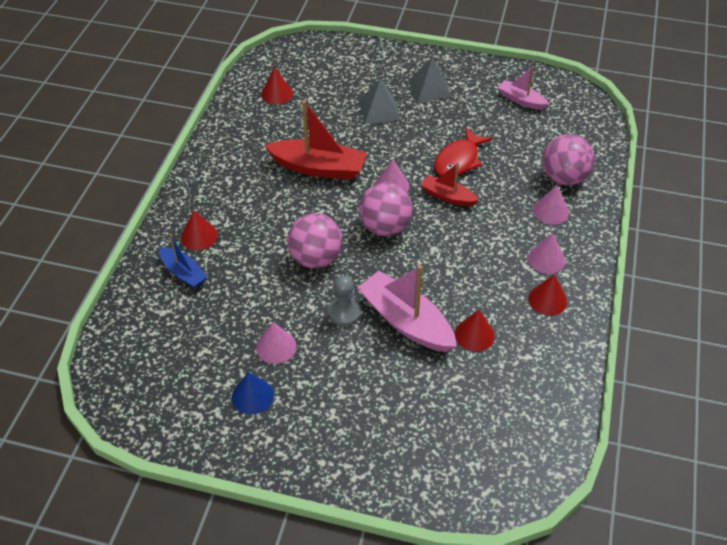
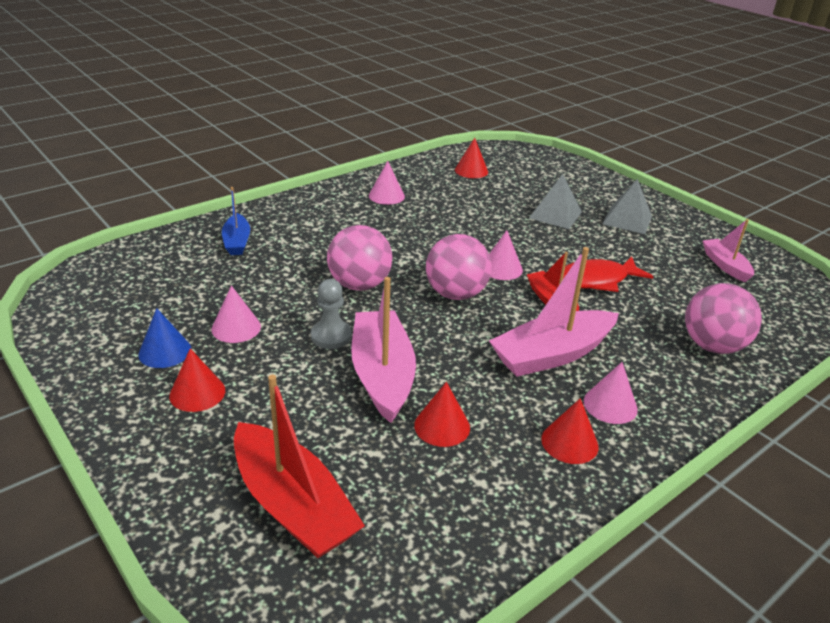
camera: 35 degrees right, 15 degrees down
red cone [181,210,218,250] -> red cone moved to [169,348,225,412]
red boat [264,100,367,180] -> red boat moved to [234,375,365,558]
pink cone [533,185,569,224] -> pink cone moved to [369,161,405,205]
none -> pink boat [489,247,619,377]

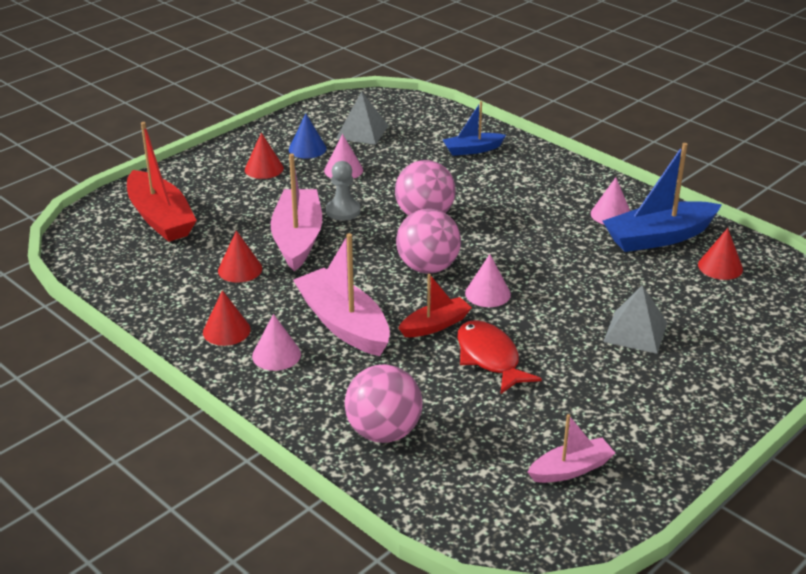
camera: 85 degrees right, 0 degrees up
red boat [234,375,365,558] -> red boat turned 75 degrees counterclockwise [127,122,197,242]
pink boat [351,277,416,423] -> pink boat turned 75 degrees counterclockwise [271,153,322,271]
grey pyramid [603,179,652,234] -> grey pyramid moved to [336,91,389,145]
none -> blue boat [603,143,722,252]

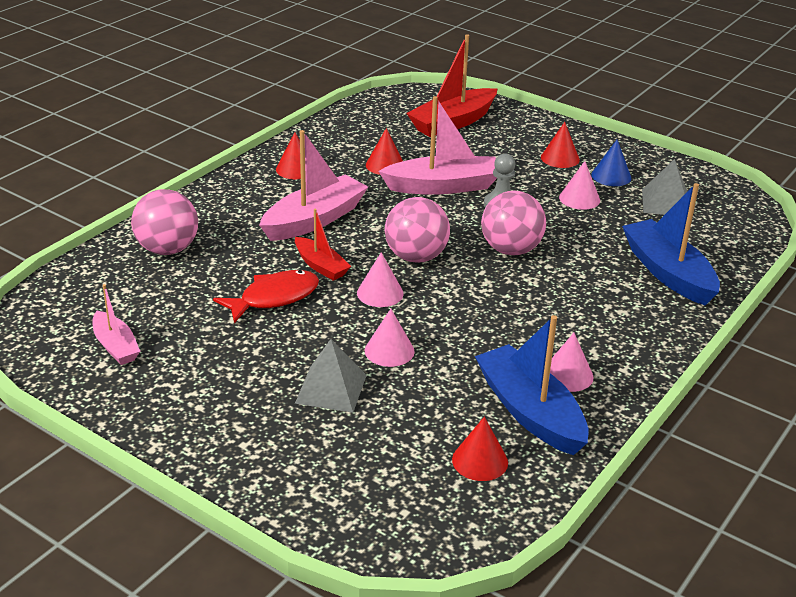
camera: 80 degrees right, 0 degrees up
pink cone [252,314,301,371] -> pink cone moved to [365,309,415,367]
blue boat [443,101,506,156] -> blue boat [622,183,720,306], size x1.76

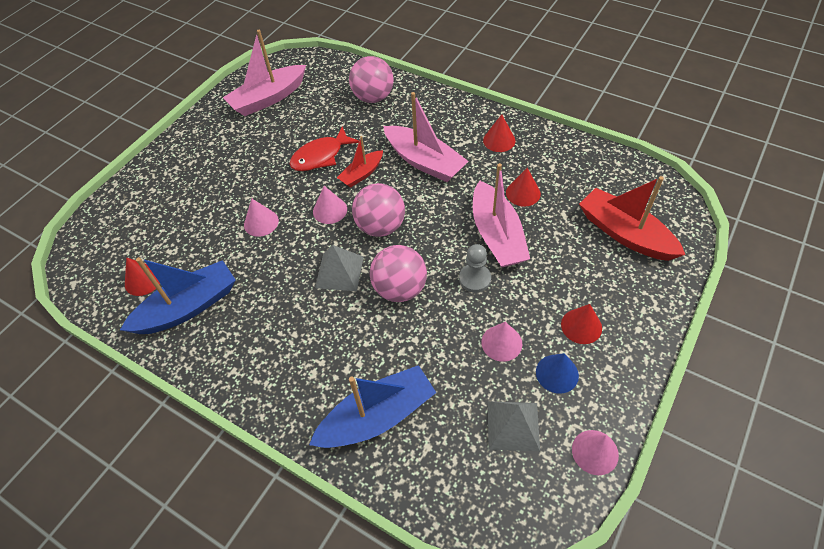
camera: 90 degrees right, 20 degrees up
pink boat [93,284,140,365] -> pink boat [223,30,306,116], size x1.76
red fish [213,270,319,323] -> red fish turned 90 degrees clockwise [290,126,359,171]
grey pyramid [295,339,367,413] -> grey pyramid moved to [315,245,364,291]
pink cone [550,333,594,392] -> pink cone moved to [572,430,619,475]

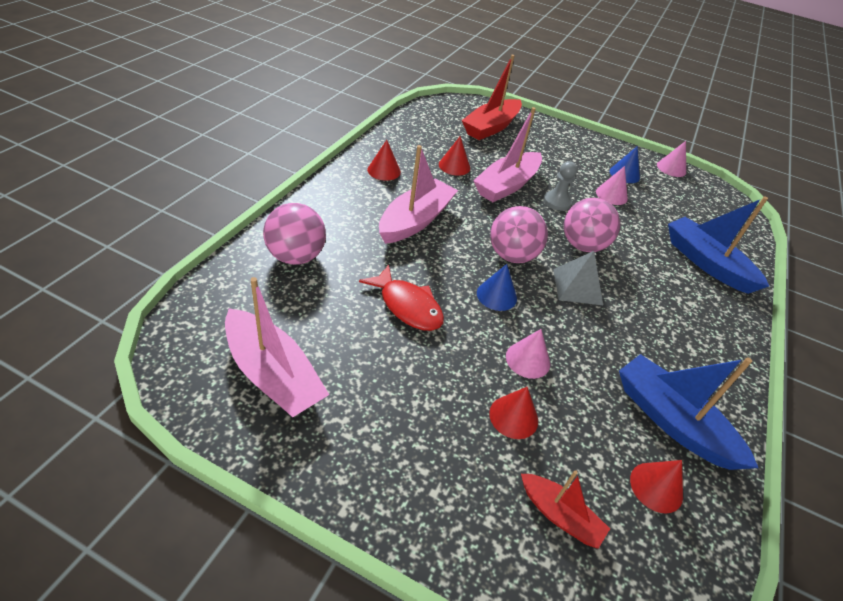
camera: 105 degrees left, 10 degrees down
pink cone [313,186,347,224] -> blue cone [477,264,517,311]
red boat [337,136,383,188] -> red boat moved to [521,470,610,549]
pink boat [473,163,530,268] -> pink boat turned 150 degrees clockwise [473,107,542,202]
grey pyramid [488,401,540,451] -> none
red cone [561,304,602,344] -> red cone moved to [489,387,538,439]

